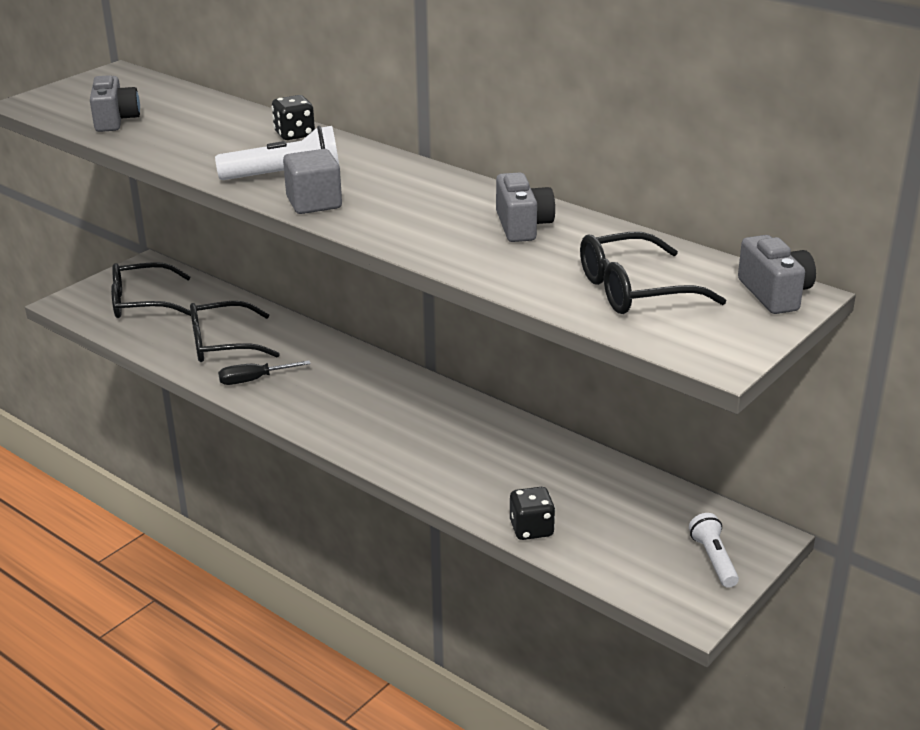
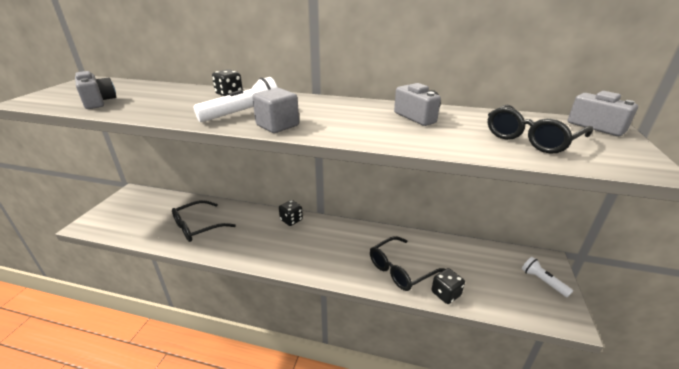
camera: 25 degrees left, 0 degrees up
black glasses [111,262,191,318] -> black glasses moved to [370,236,445,291]
black screwdriver [218,360,311,385] -> none
none -> black dice [279,200,303,226]

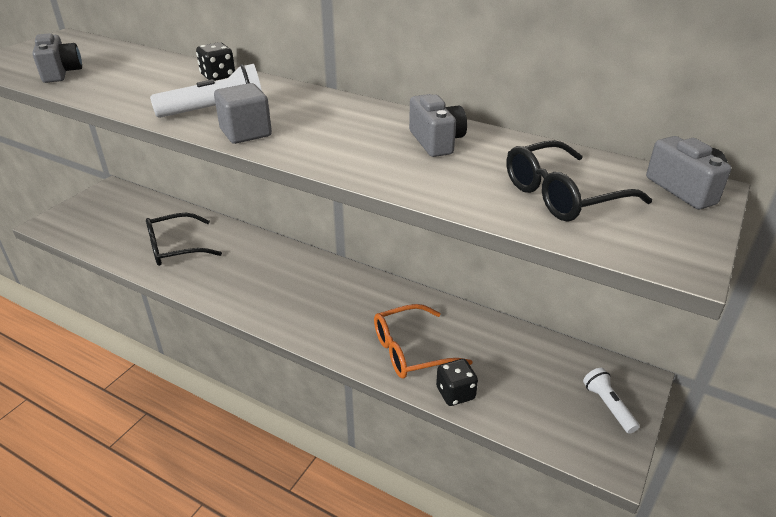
camera: 15 degrees right, 5 degrees up
black dice [279,200,303,226] -> none
black glasses [370,236,445,291] -> orange glasses [374,304,473,379]

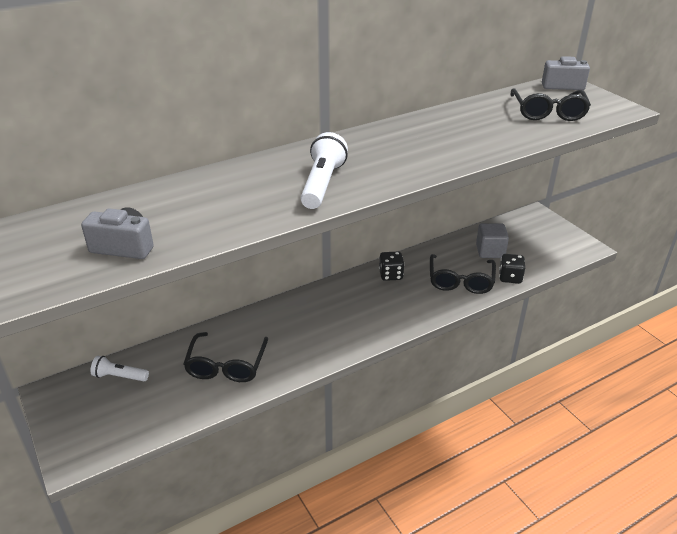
camera: 60 degrees left, 0 degrees up
black dice [196,42,235,81] -> black dice moved to [379,252,405,281]
grey cube [214,83,272,144] -> grey cube moved to [476,223,509,258]
orange glasses [374,304,473,379] -> black glasses [430,254,496,294]
grey camera [409,94,467,157] -> none
white flashlight [583,368,640,434] -> white flashlight moved to [91,356,149,381]

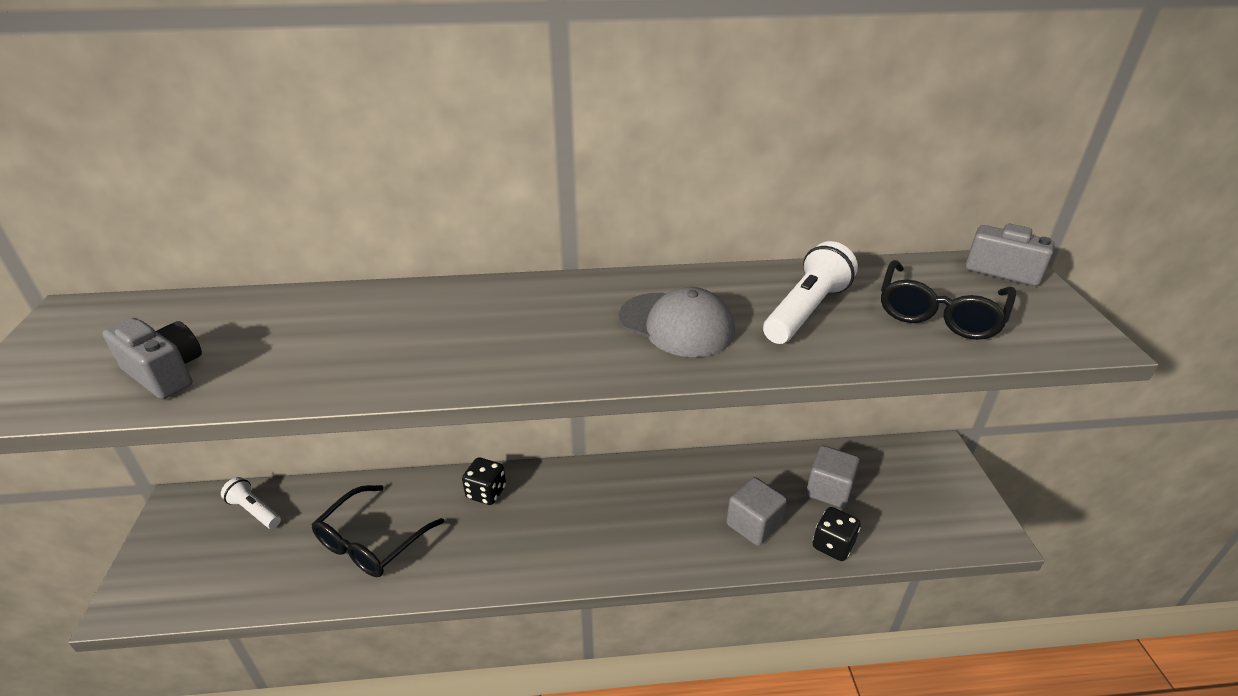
camera: 25 degrees right, 0 degrees up
white flashlight [301,132,348,209] -> white flashlight moved to [763,241,858,344]
black dice [379,252,405,281] -> black dice moved to [462,457,506,505]
black glasses [430,254,496,294] -> grey cube [726,477,787,546]
none -> grey cap [619,287,735,357]

